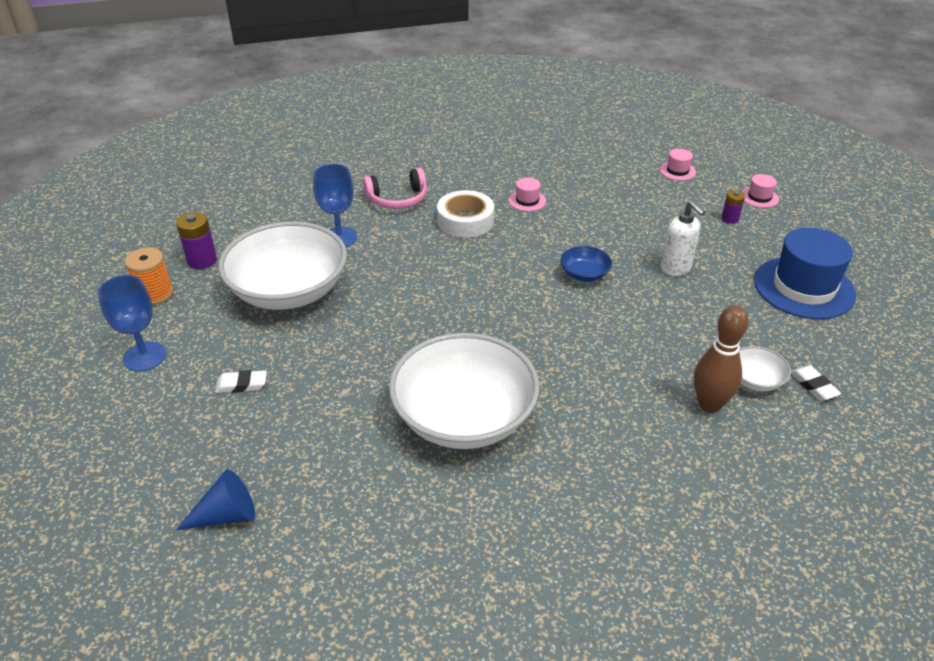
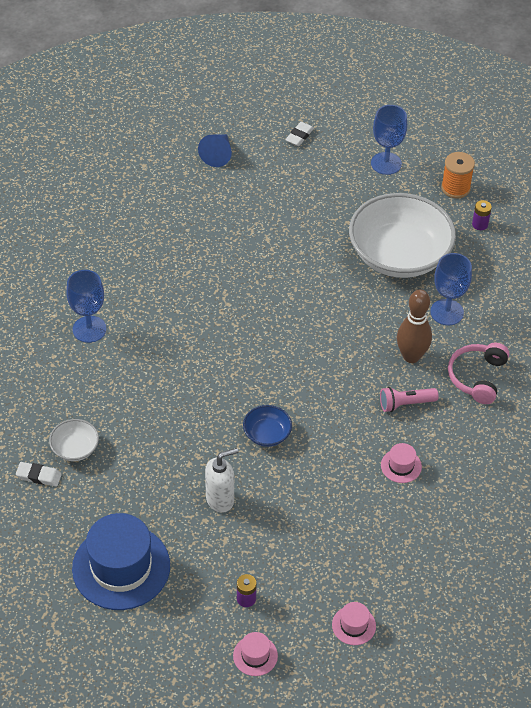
camera: 125 degrees right, 10 degrees up
purple battery [176,212,217,269] -> purple battery [472,200,492,230], size x0.63
white eraser [215,370,267,393] -> white eraser moved to [285,122,314,146]
white bowl [389,333,539,449] -> none
white tape [437,190,494,238] -> pink flashlight [380,387,439,412]
white soap dispenser [661,201,705,276] -> white soap dispenser turned 150 degrees clockwise [205,448,238,513]
brown bowling pin [694,305,749,413] -> brown bowling pin moved to [397,289,432,363]
none -> blue goblet [66,270,106,343]

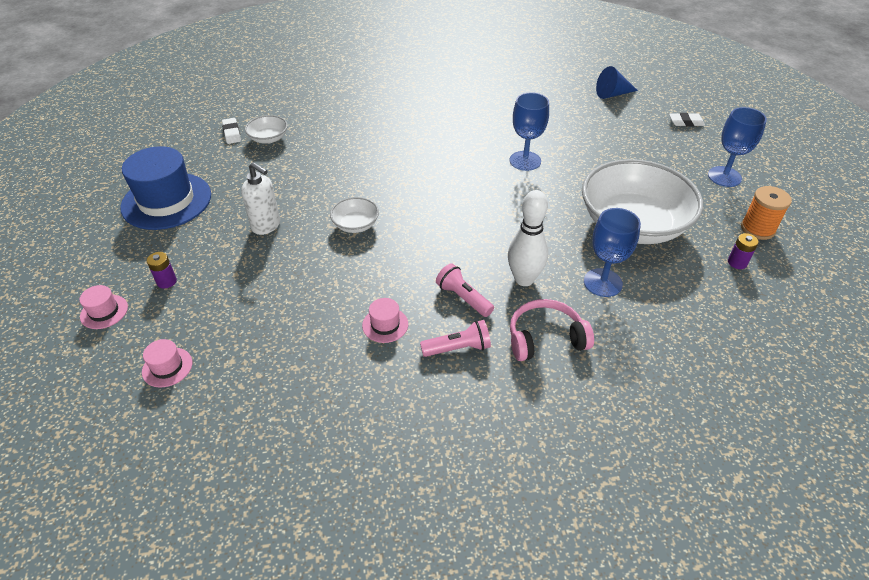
camera: 60 degrees right, 5 degrees down
blue goblet [66,270,106,343] -> blue goblet moved to [510,92,549,171]
blue bowl [243,405,292,447] -> white bowl [330,197,379,233]
brown bowling pin [397,289,432,363] -> white bowling pin [508,190,548,286]
none -> pink flashlight [420,320,491,357]

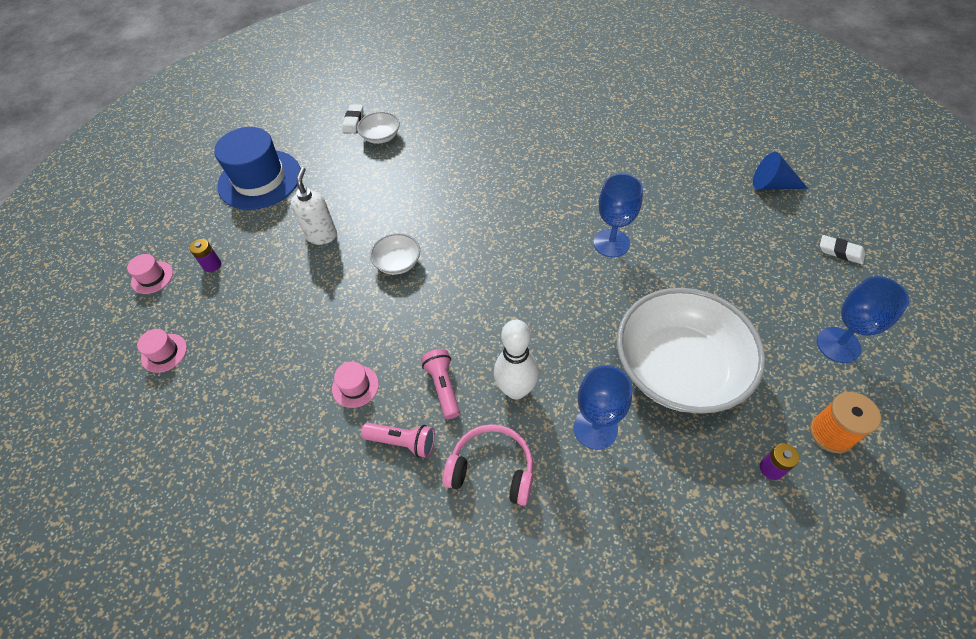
camera: 30 degrees right, 10 degrees up
white soap dispenser [241,162,280,235] -> white soap dispenser turned 150 degrees counterclockwise [291,167,337,245]

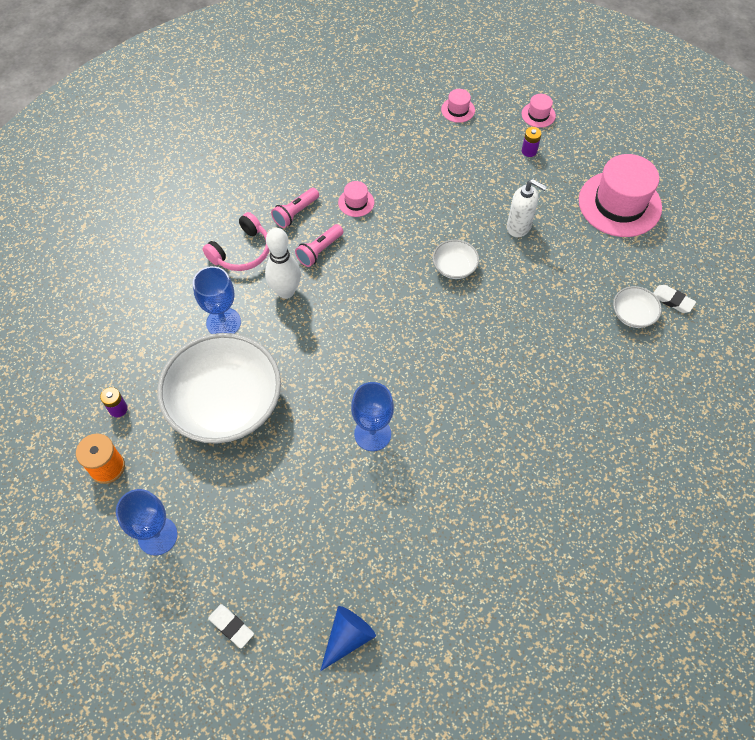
camera: 115 degrees right, 5 degrees up
blue hat [214,127,300,210] -> pink hat [579,154,662,237]
pink flashlight [421,349,460,419] -> pink flashlight turned 120 degrees clockwise [295,224,343,267]
white eraser [820,235,865,264] -> white eraser turned 75 degrees clockwise [208,604,254,648]

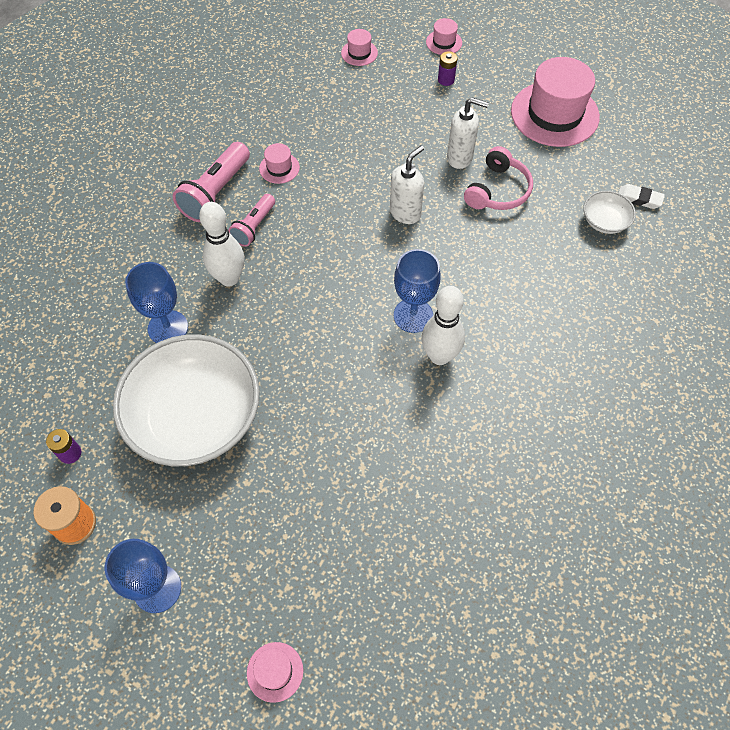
camera: 15 degrees left, 0 degrees up
pink headphones [203,212,269,271] -> pink headphones moved to [464,146,533,210]
white eraser [208,604,254,648] -> pink hat [247,642,303,703]
pink flashlight [271,188,319,228] -> pink flashlight [173,142,250,222], size x1.59
blue cone [320,606,376,671] -> none
blue goblet [351,382,394,451] -> blue goblet moved to [394,249,441,333]
white bowl [433,240,479,279] -> white soap dispenser [390,145,424,224]
none -> white bowling pin [421,286,465,365]

